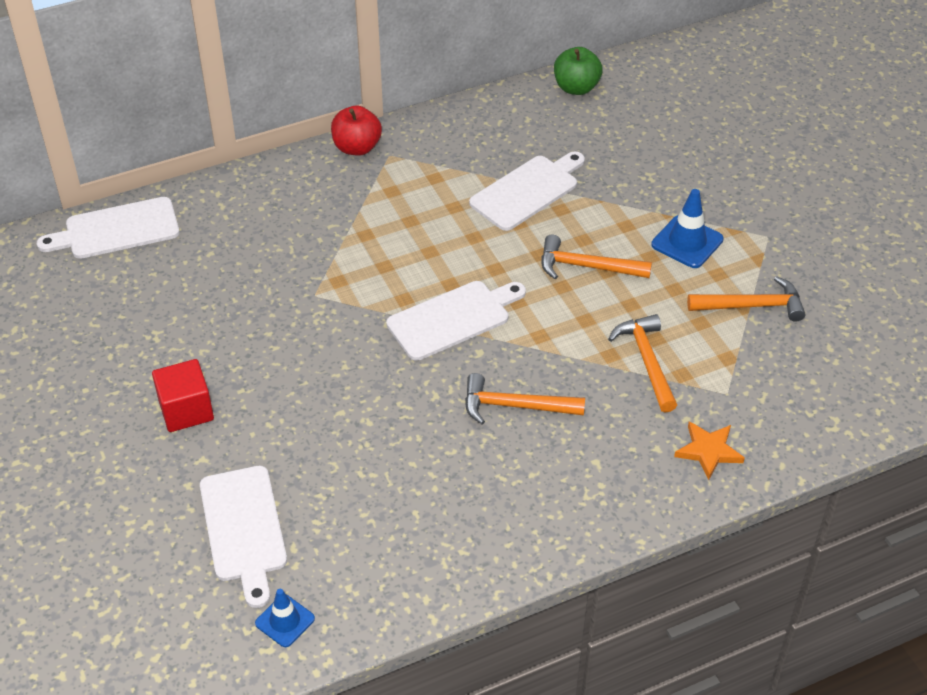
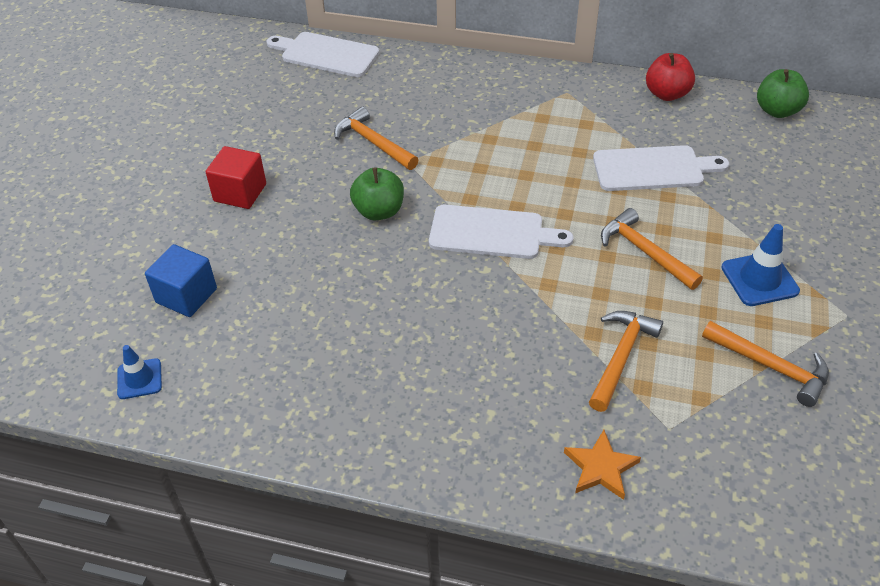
camera: 40 degrees right, 0 degrees up
white cutting board [200,466,287,608] -> blue cube [145,244,217,317]
red apple [331,106,382,156] -> red apple moved to [646,53,695,101]
orange hammer [465,373,585,424] -> orange hammer moved to [334,107,418,170]
none -> green apple [350,167,404,220]

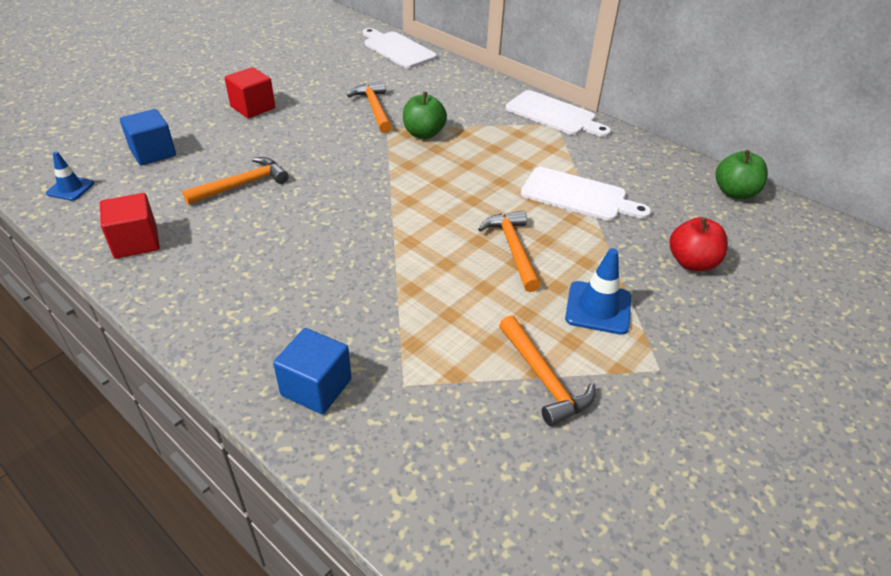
camera: 25 degrees right, 5 degrees down
green apple [350,167,404,220] -> green apple moved to [403,92,447,139]
white cutting board [429,205,573,259] -> white cutting board moved to [506,90,611,137]
orange star [564,430,641,500] -> blue cube [273,328,352,414]
orange hammer [589,311,663,412] -> orange hammer moved to [182,157,289,205]
red apple [646,53,695,101] -> red apple moved to [670,217,728,271]
none -> red cube [100,193,159,259]

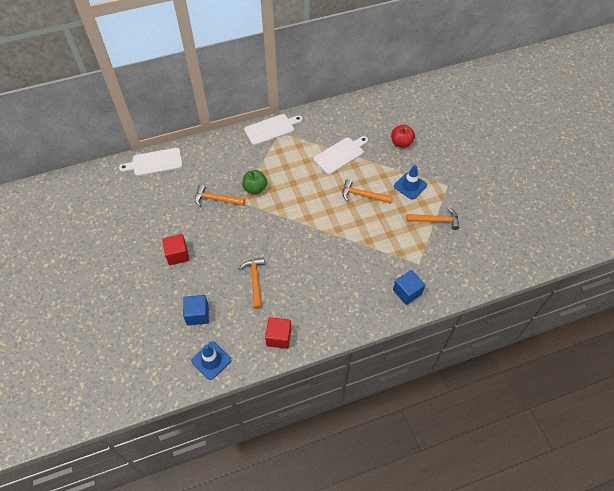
camera: 60 degrees left, 15 degrees up
blue traffic cone [46,152,94,201] -> blue traffic cone [191,341,231,380], size x1.53
green apple [715,150,768,199] -> none

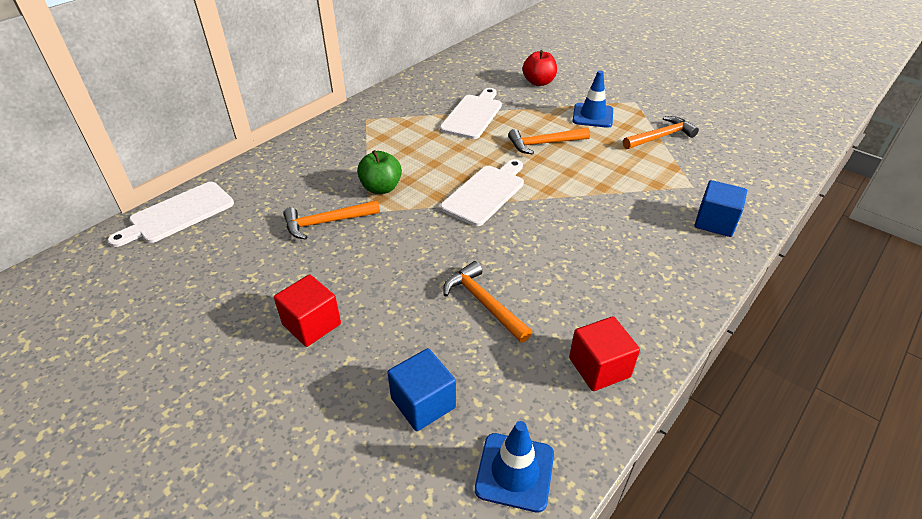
camera: 30 degrees left, 15 degrees down
white cutting board [244,114,303,145] -> white cutting board moved to [440,159,524,226]

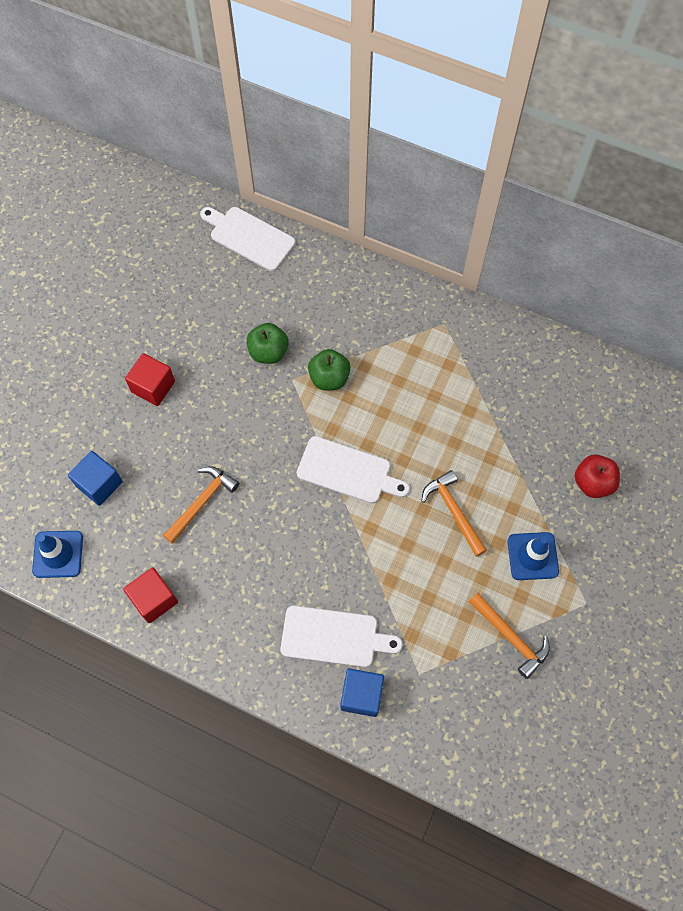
camera: 75 degrees right, 25 degrees up
orange hammer [283,200,380,240] -> green apple [247,323,289,364]
white cutting board [440,88,502,139] -> white cutting board moved to [281,606,402,667]

